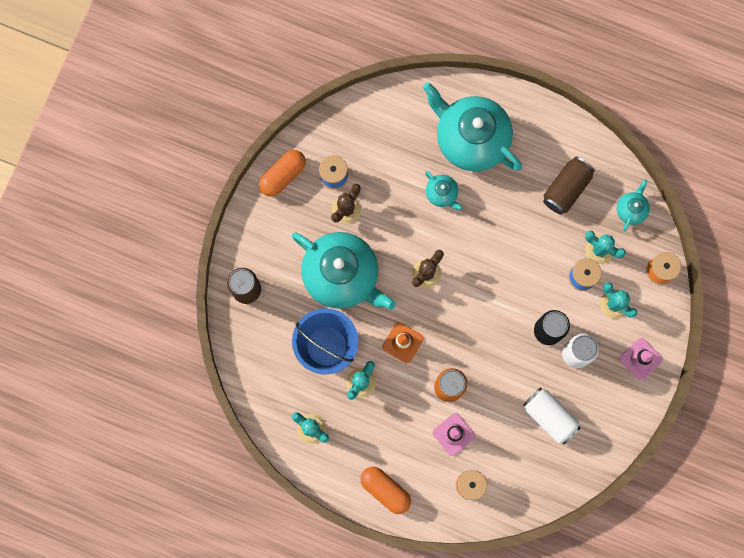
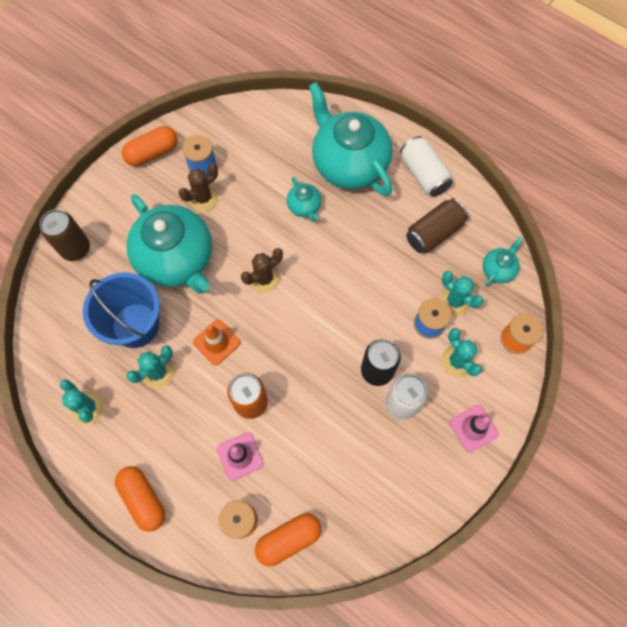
camera: 15 degrees right, 10 degrees down
white can [523,387,581,445] -> white can moved to [400,136,453,197]
none -> orange capsule [255,513,321,566]

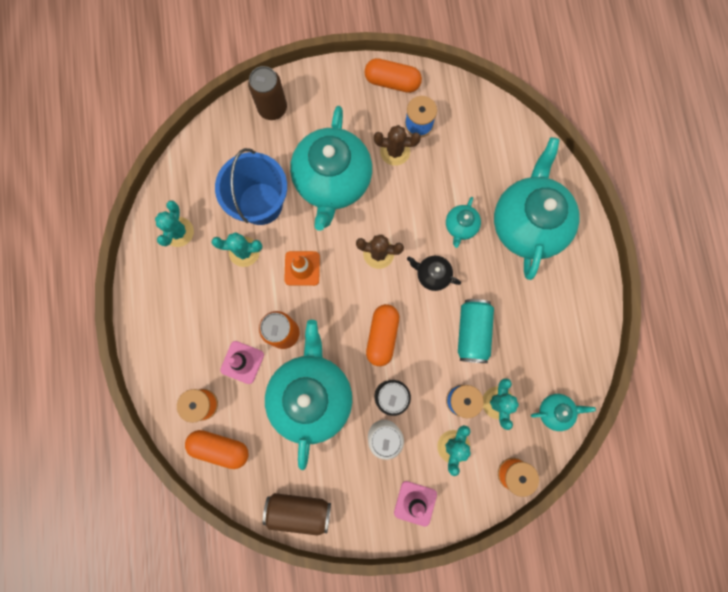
camera: 45 degrees right, 10 degrees up
orange capsule [115,466,165,532] -> orange capsule moved to [366,304,399,366]
white can [400,136,453,197] -> none
brown can [406,198,469,253] -> brown can moved to [263,493,331,536]
none -> turquoise teapot [265,320,352,470]
none -> black teapot [407,256,461,291]
none -> turquoise can [458,299,494,363]

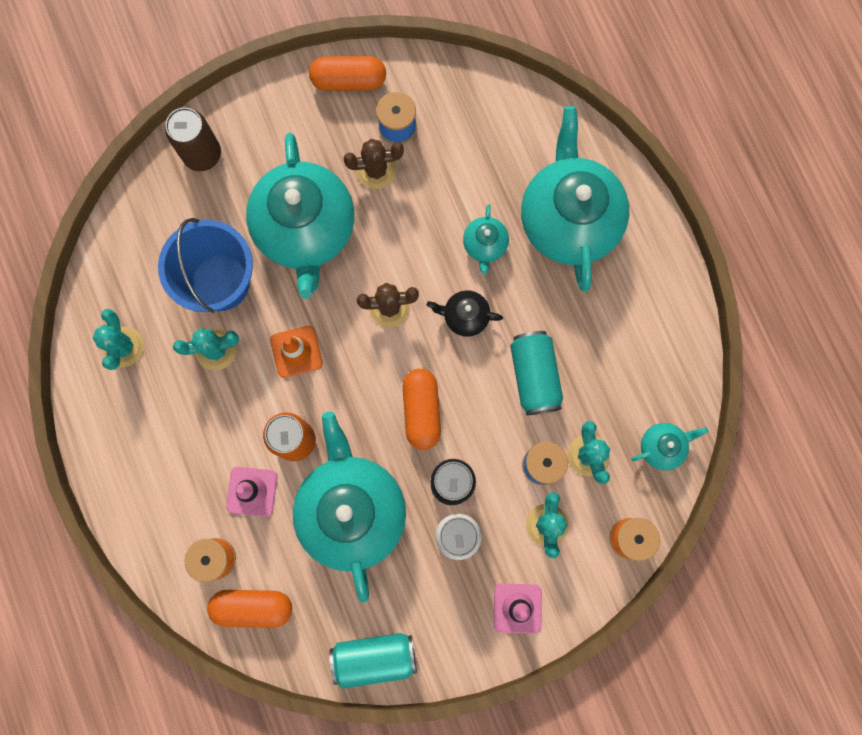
camera: 15 degrees left, 0 degrees up
brown can [263,493,331,536] -> turquoise can [329,633,417,689]

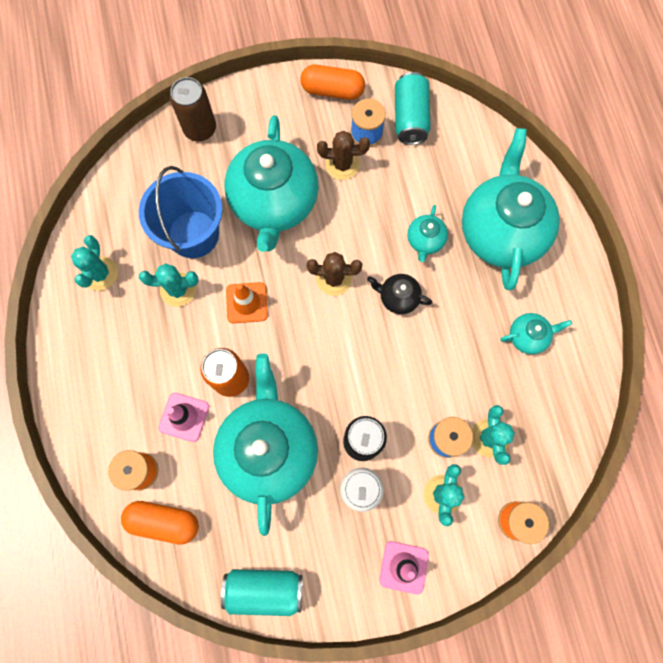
camera: 10 degrees right, 5 degrees down
orange capsule [403,369,441,450] -> none
turquoise can [510,331,563,415] -> turquoise can moved to [395,72,431,145]
turquoise teapot [631,423,708,470] -> turquoise teapot moved to [501,313,572,354]

